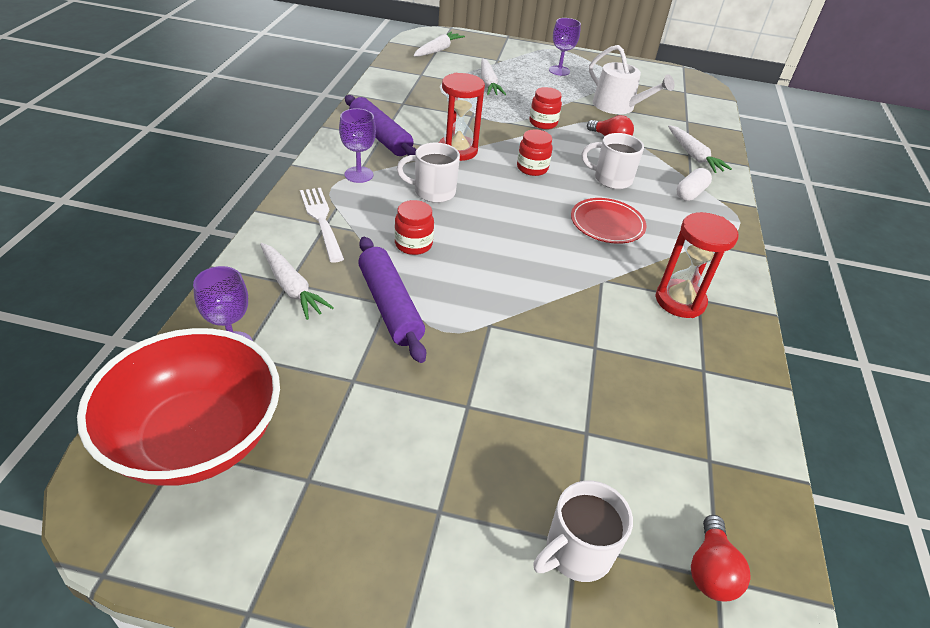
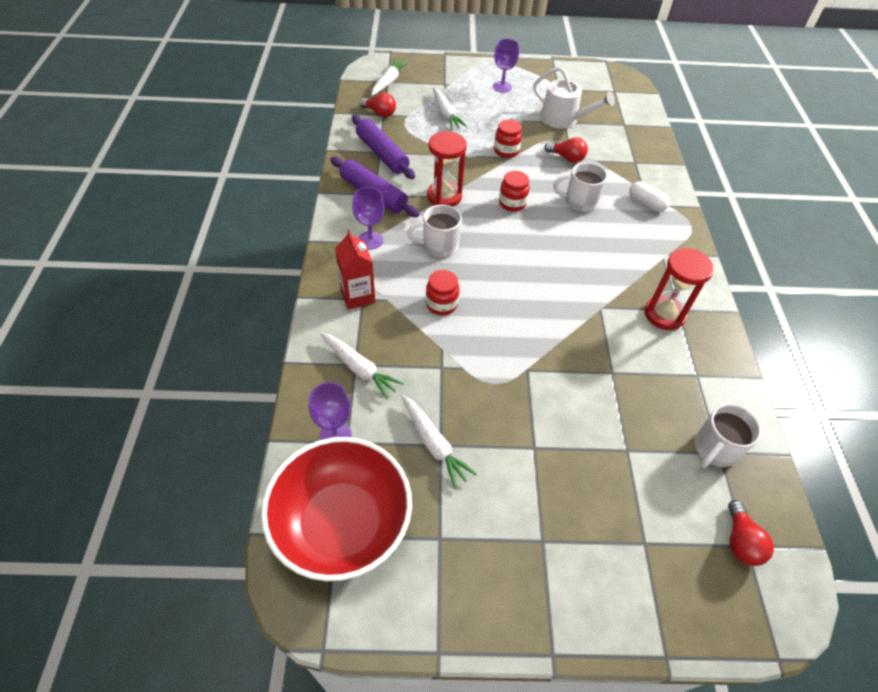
camera: 10 degrees left, 10 degrees up
white fork [300,188,344,263] -> red carton [335,230,375,309]
purple rolling pin [358,237,426,363] -> purple rolling pin moved to [352,115,415,179]
white mug [533,481,633,582] -> white mug moved to [694,404,762,468]
red plate [571,198,646,244] -> none
white carrot [668,125,732,173] -> white carrot moved to [402,395,477,489]
white capsule [677,168,712,201] -> white capsule turned 75 degrees counterclockwise [629,182,670,212]
none -> red light bulb [360,93,396,118]

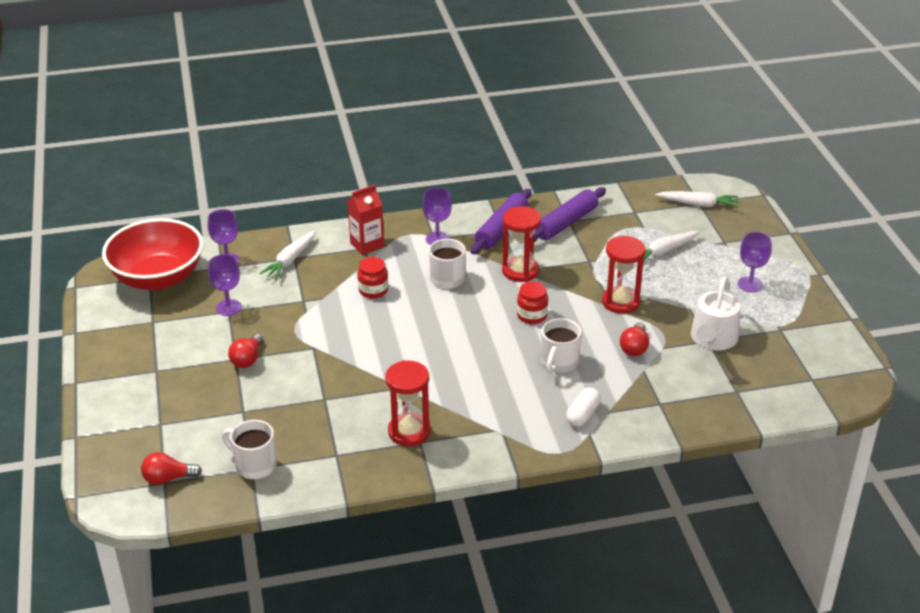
camera: 80 degrees right, 15 degrees down
red light bulb [360,93,396,118] -> red light bulb moved to [228,334,264,368]
white carrot [402,395,477,489] -> purple goblet [208,254,242,316]
red jar [494,119,522,158] -> red hourglass [602,235,646,314]
white mug [553,162,608,212] -> white mug turned 150 degrees counterclockwise [541,318,581,373]

